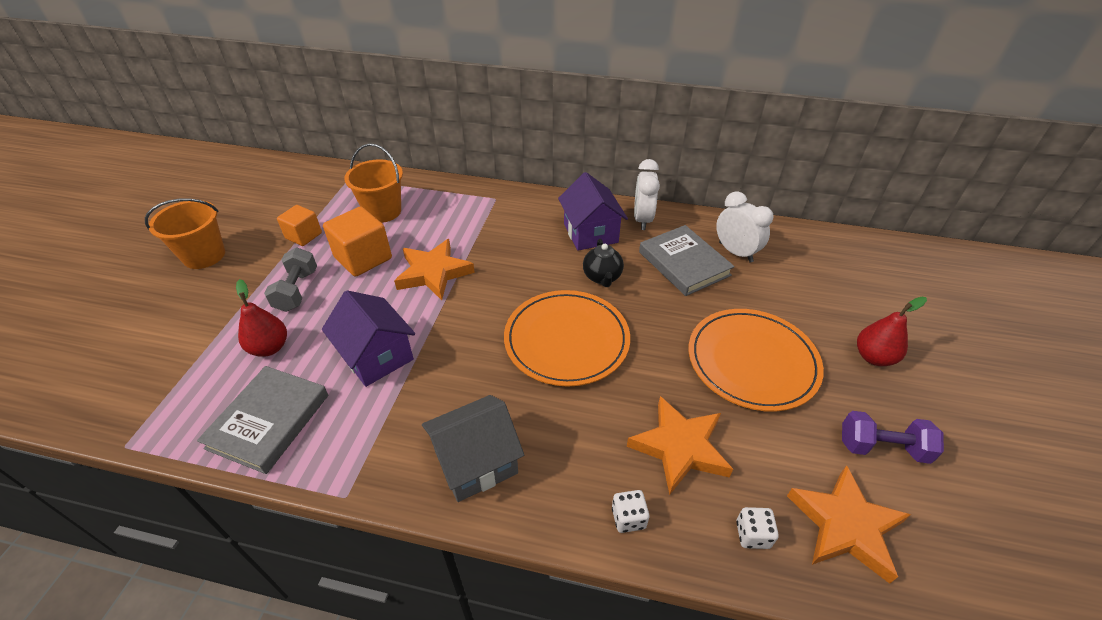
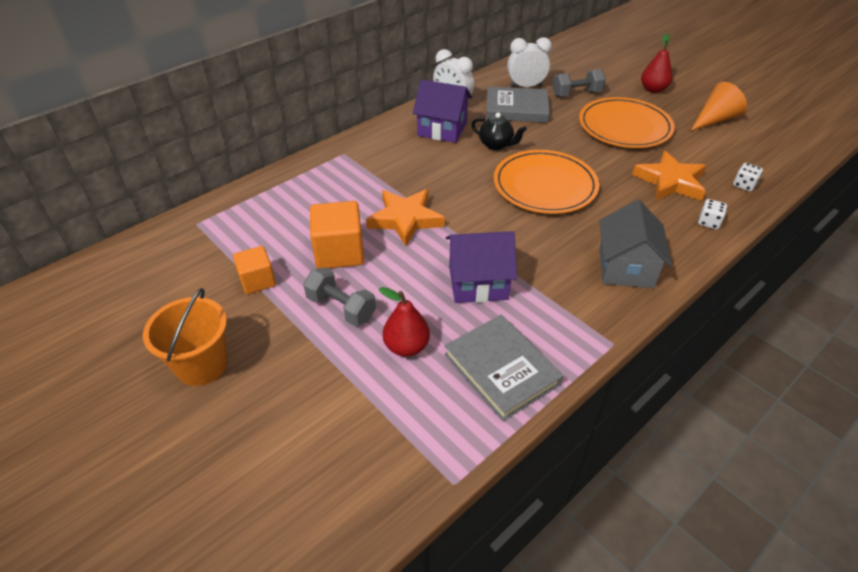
camera: 55 degrees left, 0 degrees up
orange bucket [344,143,403,223] -> none
orange star [787,465,911,584] -> none
purple dumbbell [842,411,944,464] -> orange cone [691,82,747,131]
none -> grey dumbbell [552,69,606,97]

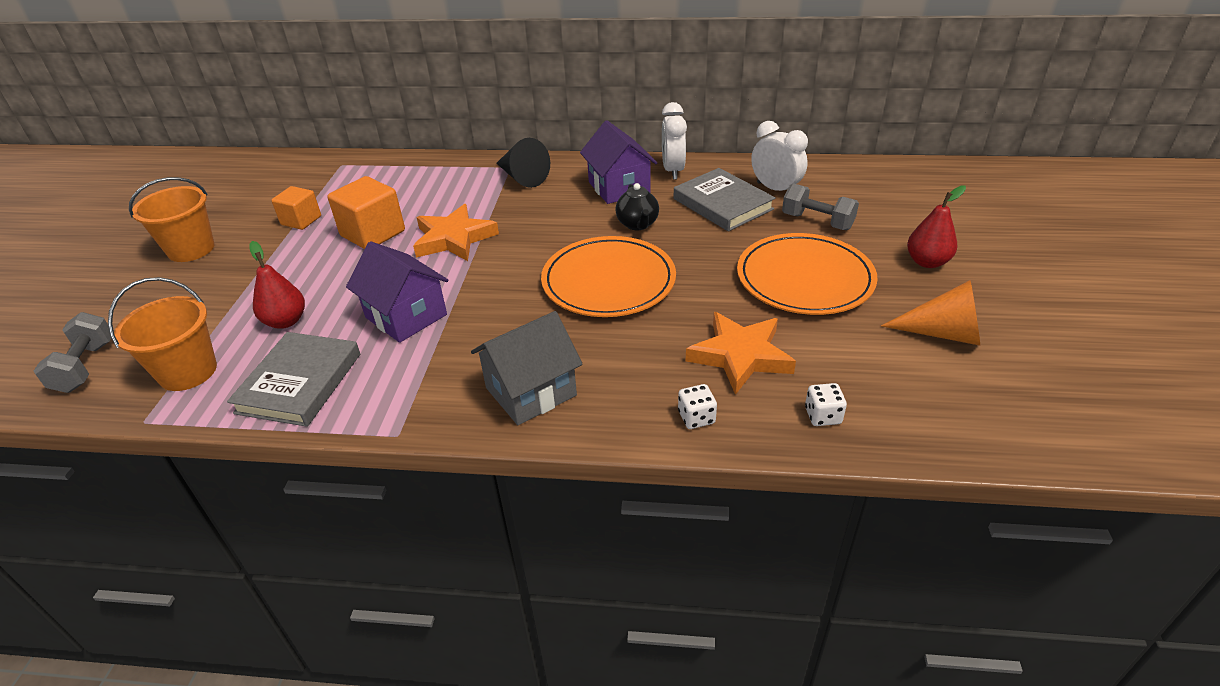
camera: 50 degrees right, 5 degrees down
grey dumbbell [303,267,376,326] -> grey dumbbell moved to [34,312,111,393]
none -> orange bucket [108,277,217,391]
none -> black cone [496,138,550,188]

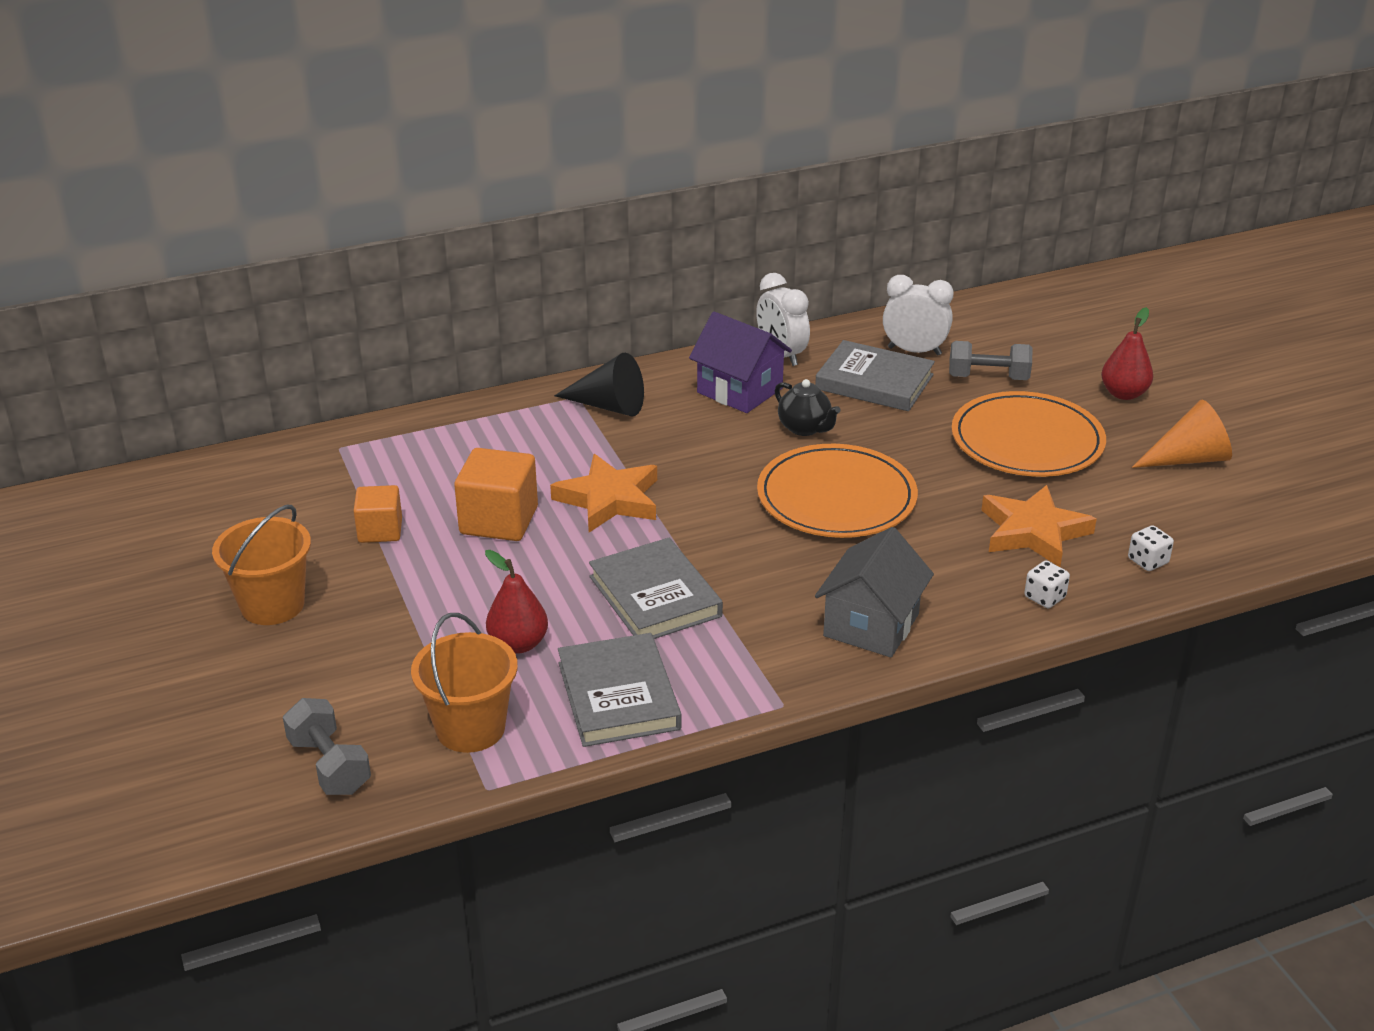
camera: 30 degrees left, 5 degrees down
purple house [346,241,448,343] -> grey book [589,538,723,639]

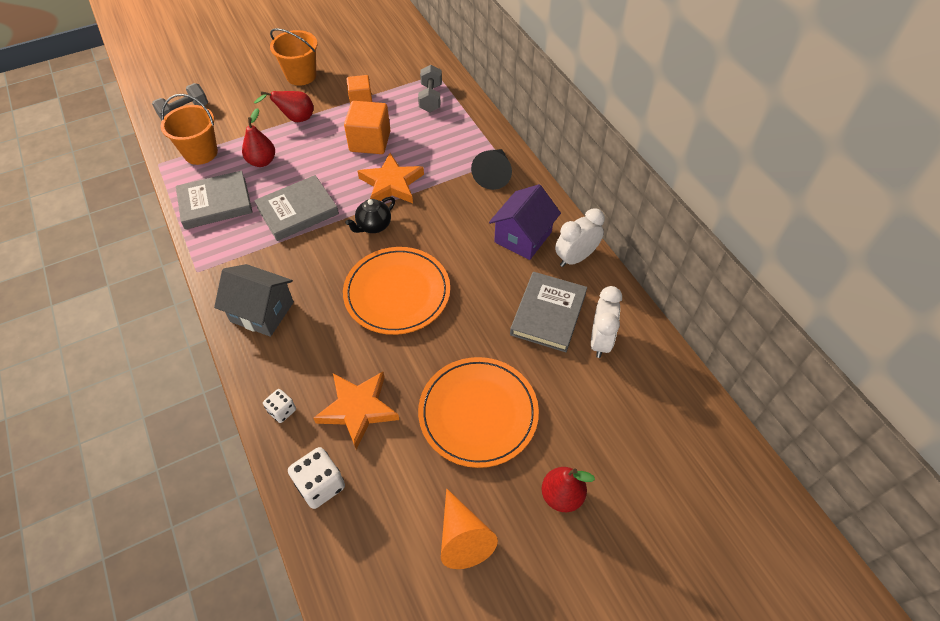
camera: 85 degrees right, 20 degrees up
black teapot [775,379,841,436] -> black teapot moved to [345,197,395,233]
grey dumbbell [949,341,1032,380] -> grey dumbbell moved to [418,65,442,112]
white dice [1128,525,1174,571] -> white dice [288,447,345,509], size x1.67
none -> red pear [254,91,314,122]

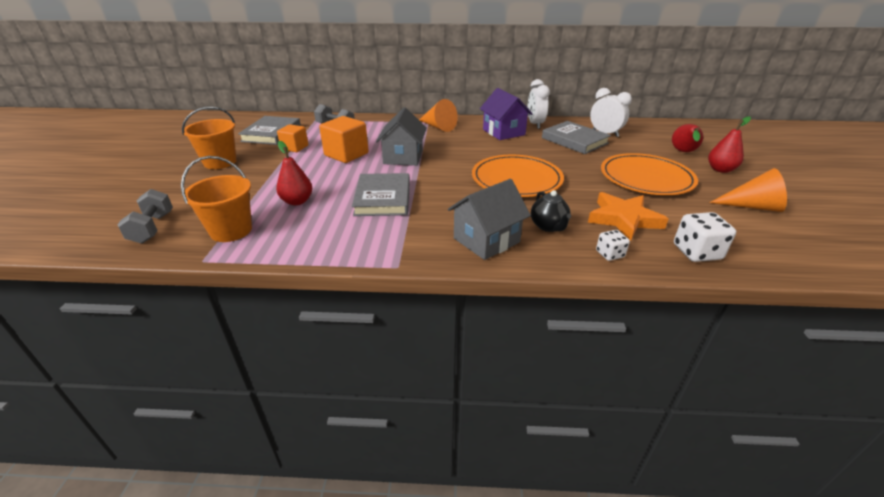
camera: 60 degrees left, 20 degrees down
grey book [176,170,253,229] -> grey book moved to [238,116,301,145]
red pear [254,91,314,122] -> red pear moved to [672,124,703,152]
black teapot [345,197,395,233] -> black teapot moved to [531,190,571,232]
orange star [358,153,424,203] -> grey house [376,107,427,166]
black cone [471,149,512,190] -> orange cone [419,99,458,132]

